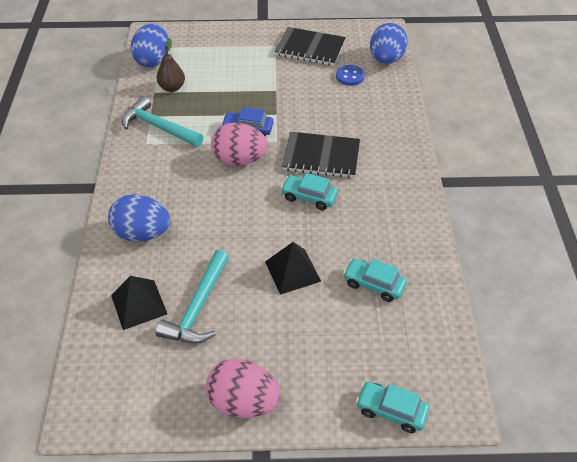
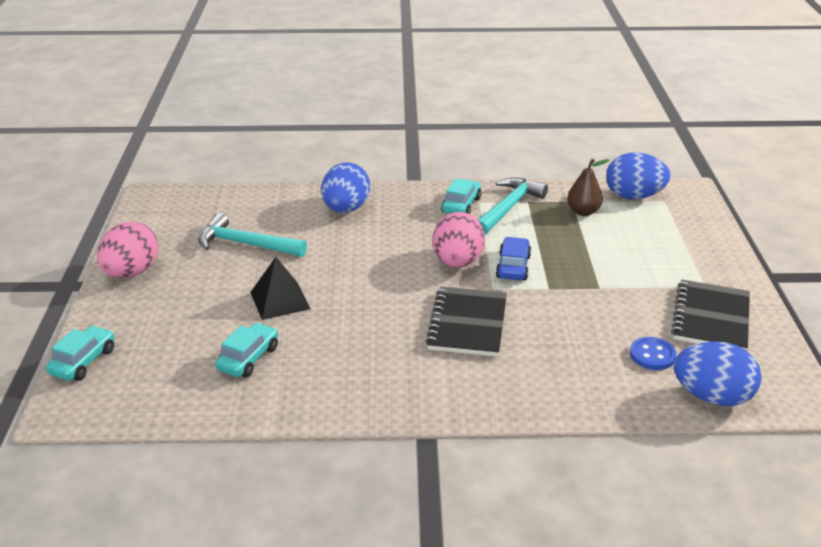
camera: 90 degrees right, 15 degrees down
black pyramid [111,276,167,330] -> none
turquoise car [280,173,338,210] -> turquoise car moved to [441,179,482,214]

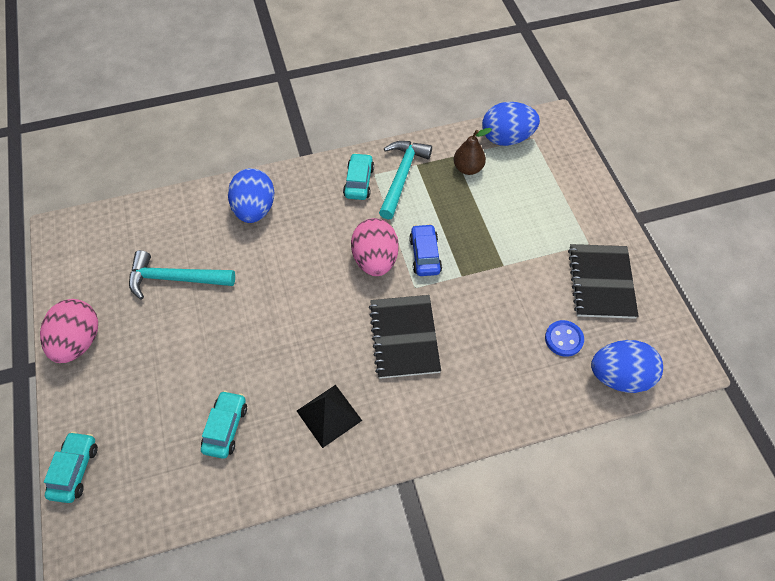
camera: 15 degrees left, 25 degrees up
black pyramid [250,257,311,320] -> black pyramid moved to [297,385,362,448]

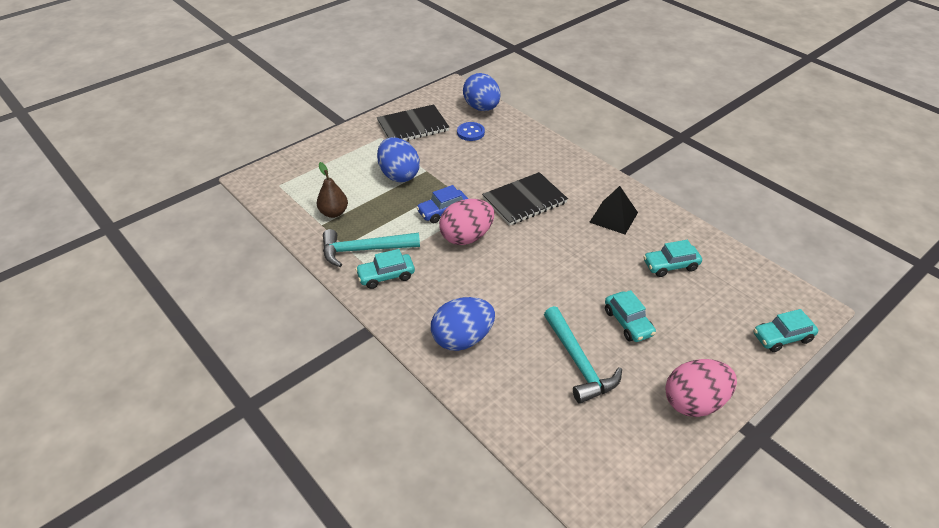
camera: 115 degrees left, 15 degrees down
blue egg [482,102,540,146] -> blue egg moved to [377,137,420,182]
none -> turquoise car [605,290,656,342]

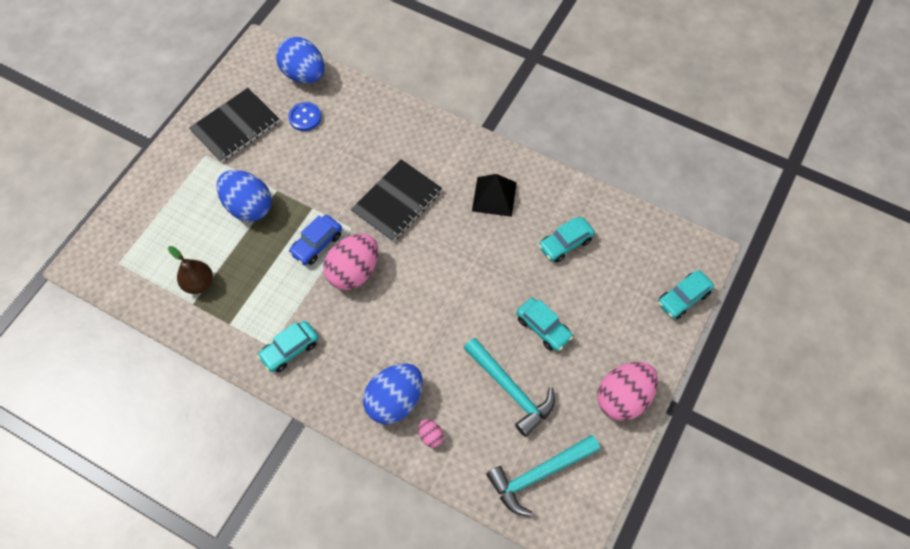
camera: 20 degrees left, 20 degrees up
turquoise hammer [323,229,420,267] -> turquoise hammer moved to [486,435,600,516]
none -> pink egg [418,419,444,448]

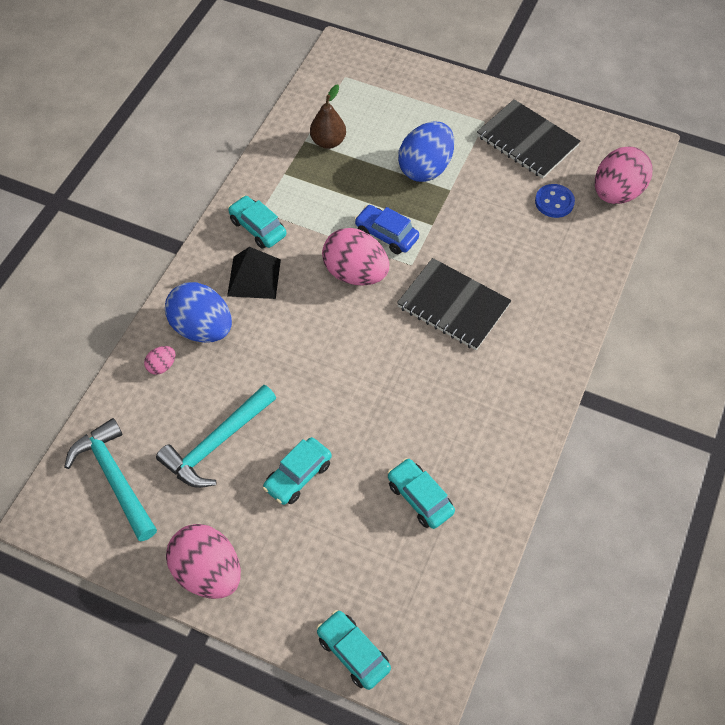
camera: 85 degrees right, 5 degrees down
blue egg [276,37,325,83] -> pink egg [595,147,652,204]
black pyramid [472,174,517,217] -> black pyramid moved to [227,247,281,299]

